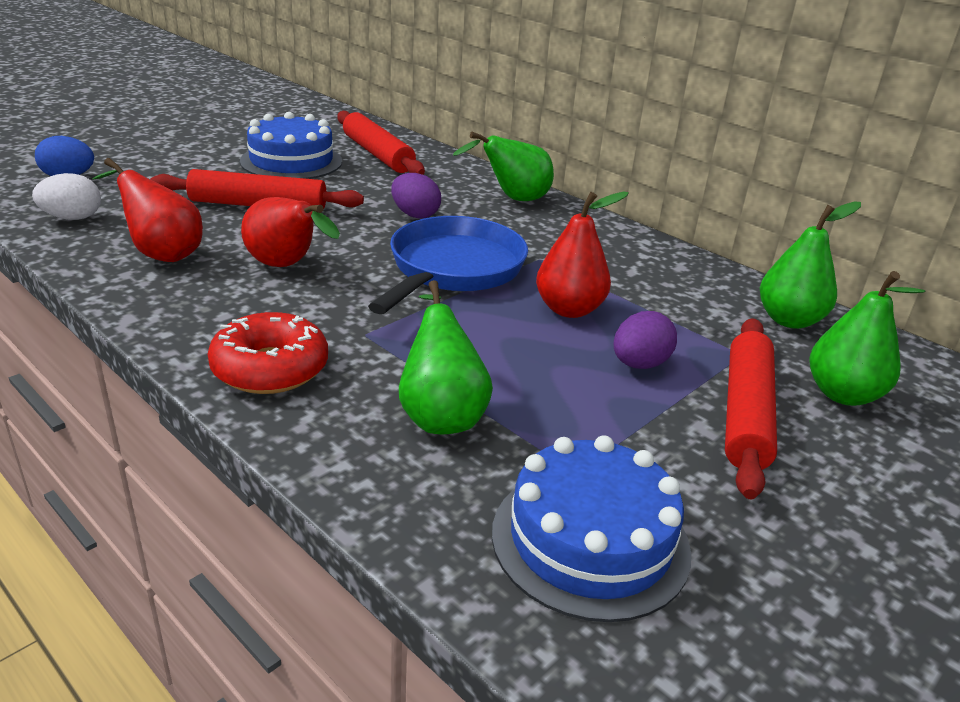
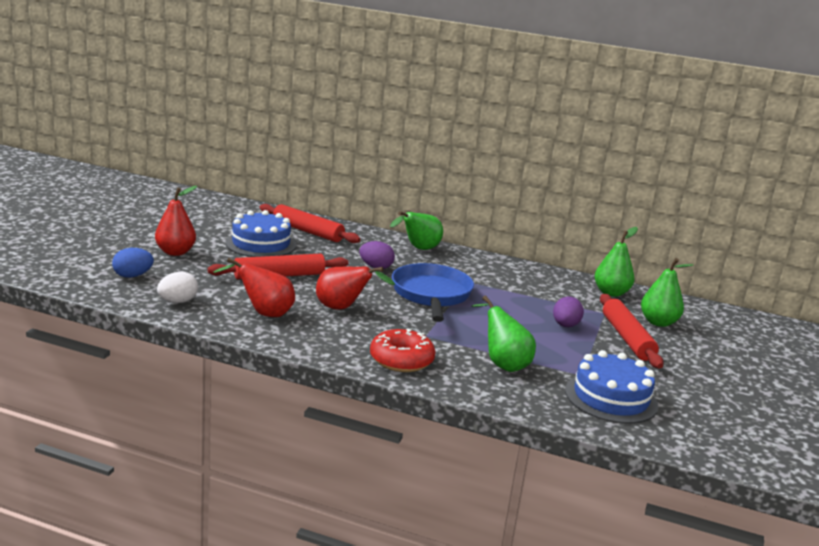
camera: 25 degrees left, 10 degrees down
red pear [536,191,629,318] -> red pear moved to [155,186,197,256]

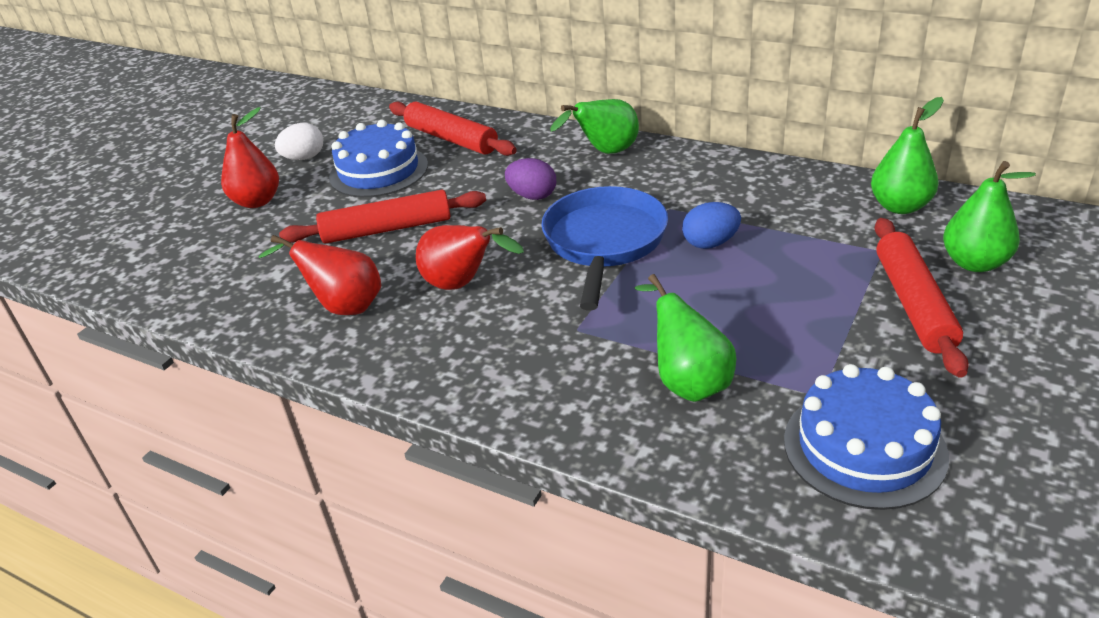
camera: 15 degrees right, 15 degrees up
blue egg [112,248,154,278] -> blue egg moved to [682,202,741,249]
white egg [157,271,198,303] -> white egg moved to [275,123,323,160]
red donut [370,329,436,372] -> none
purple egg [553,296,584,327] -> none

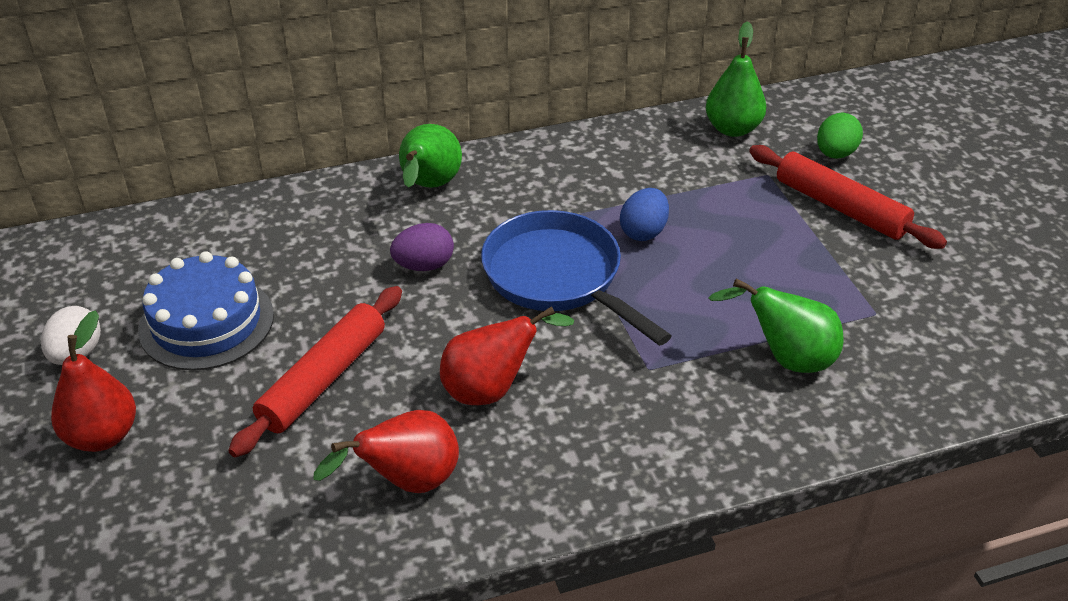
camera: 50 degrees left, 5 degrees up
red rolling pin [389,101,517,156] -> none
blue cake [784,364,949,510] -> none
green pear [943,161,1036,272] -> green egg [817,113,863,159]

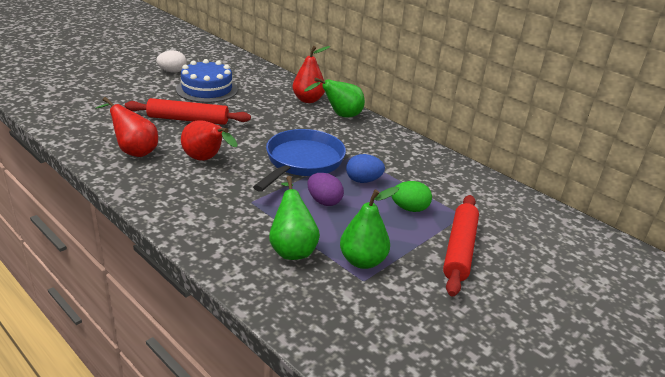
camera: 60 degrees right, 10 degrees down
red pear [51,310,136,452] -> red pear moved to [292,46,330,103]
purple egg [390,223,454,271] -> purple egg moved to [308,173,344,206]
green pear [706,21,766,137] -> green pear moved to [340,186,399,269]
green egg [817,113,863,159] -> green egg moved to [392,181,432,212]

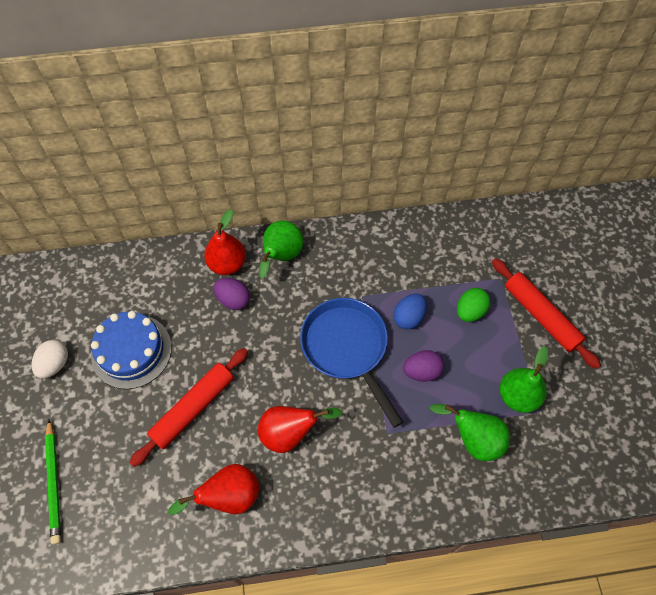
camera: 50 degrees left, 30 degrees up
none -> green pencil [45,420,61,545]
none -> purple egg [213,278,250,310]

